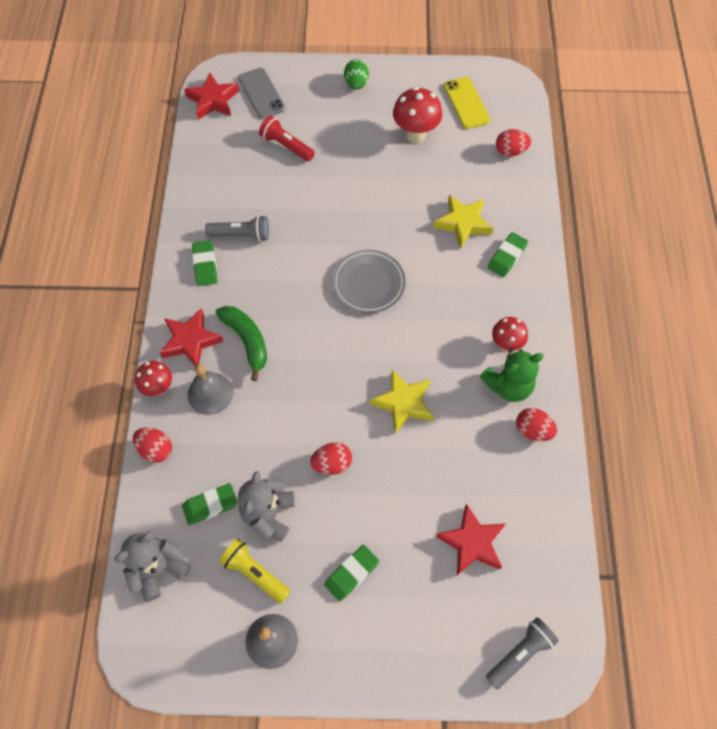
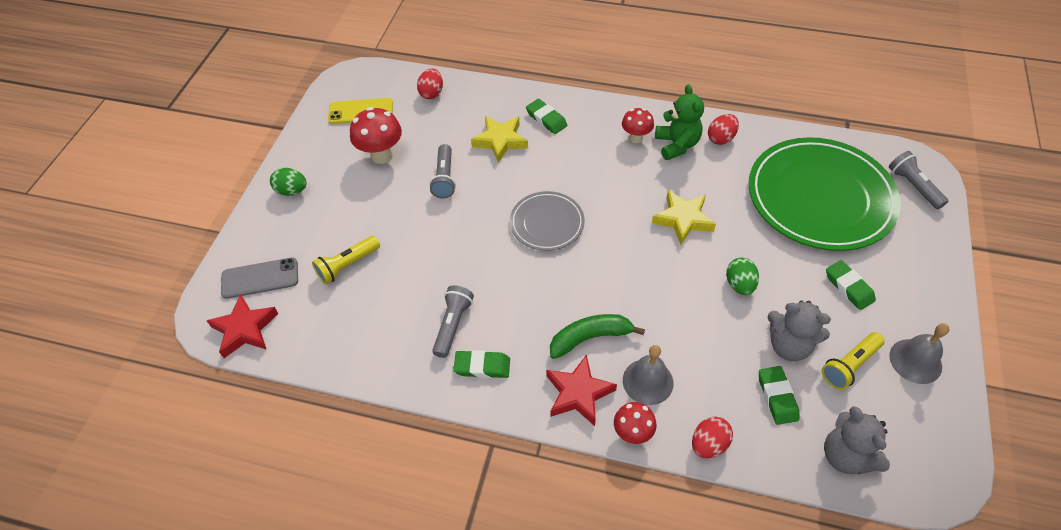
camera: 75 degrees left, 10 degrees down
red flashlight [259,116,315,161] -> yellow flashlight [312,236,380,285]
red egg [310,442,352,475] -> green egg [726,258,759,295]
red star [436,504,505,575] -> green plate [748,137,901,251]
none -> grey flashlight [429,144,456,198]

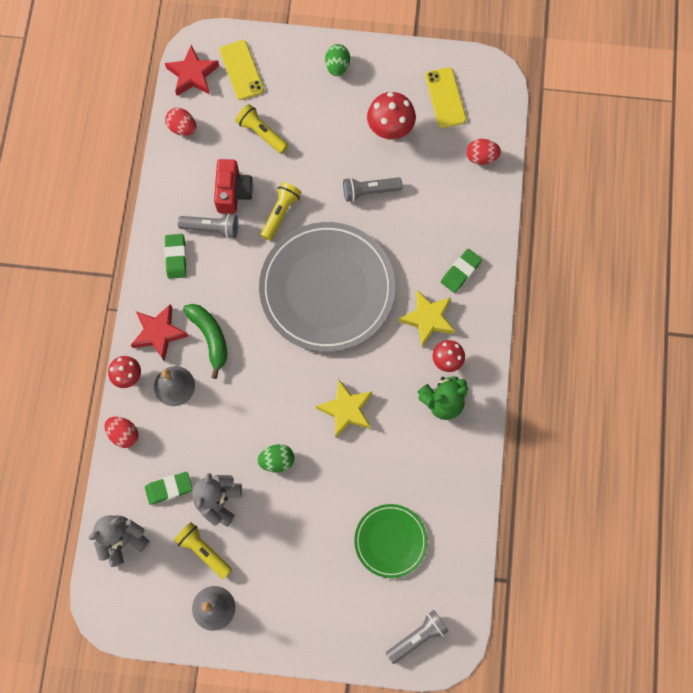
camera: 80 degrees right, 20 degrees up
grey phone [221,257,298,299] -> yellow phone [220,40,264,100]
yellow star [471,116,528,163] -> yellow star moved to [398,290,455,346]
grey plate [510,191,585,251] -> grey plate [259,222,395,352], size x1.97
red egg [708,114,739,145] -> red egg moved to [165,108,196,136]
green plate [748,137,901,251] -> green plate [354,504,428,578], size x0.51
green eraser [826,260,876,310] -> none
none -> red camera [214,159,253,214]
none -> yellow flashlight [261,182,302,241]

